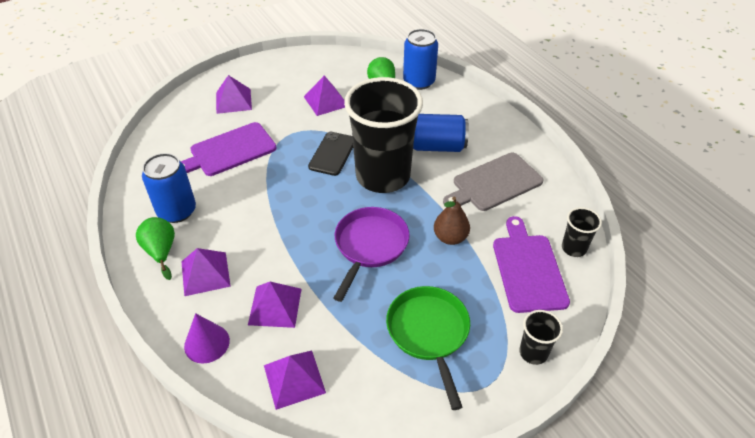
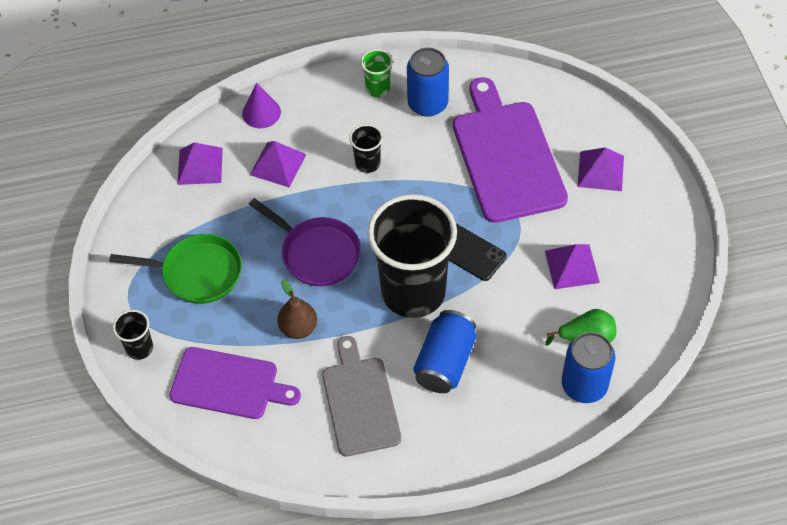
camera: 110 degrees right, 10 degrees up
green pear [136,217,175,280] -> green cup [361,49,393,97]
purple cutting board [181,122,277,176] -> purple cutting board [453,77,568,223], size x1.50
purple pyramid [181,248,231,296] -> none
black cup [562,207,602,257] -> black cup moved to [349,124,383,173]

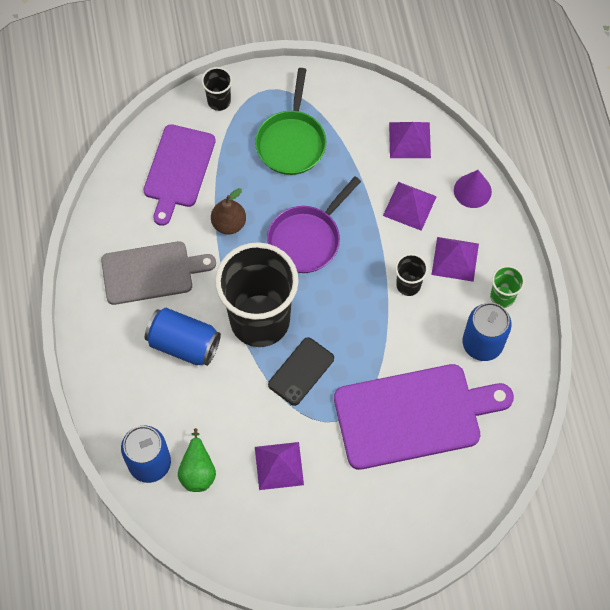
camera: 90 degrees right, 10 degrees up
purple pyramid [577,147,624,191] -> purple pyramid moved to [431,237,479,282]

